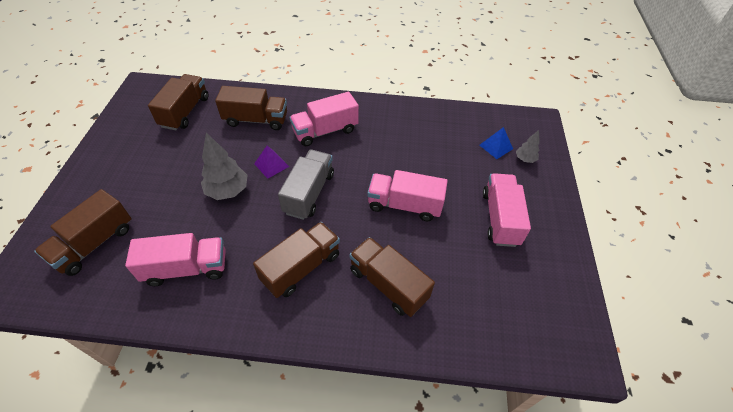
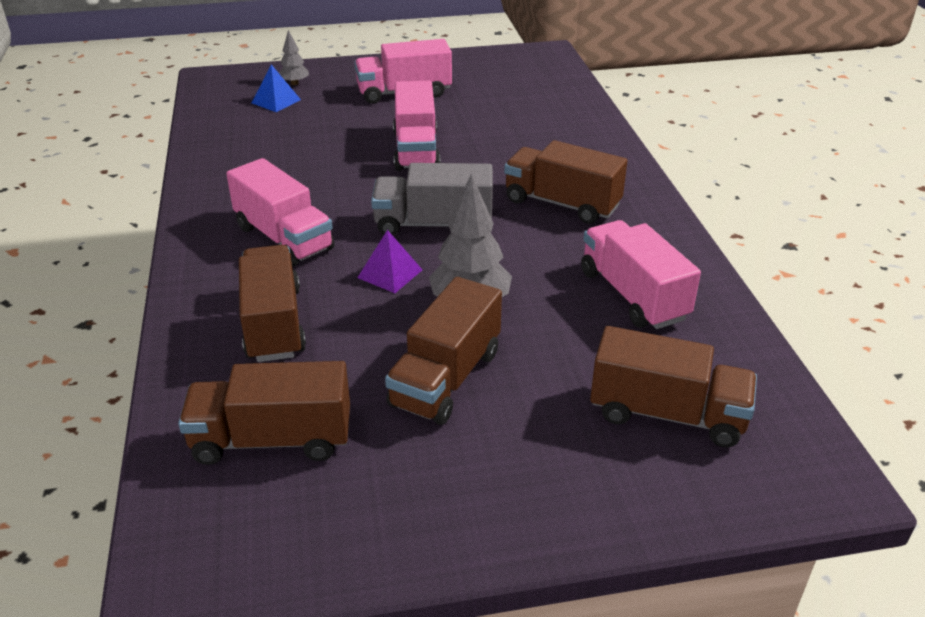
camera: 105 degrees left, 15 degrees down
brown truck [349,237,435,317] -> brown truck moved to [385,277,502,425]

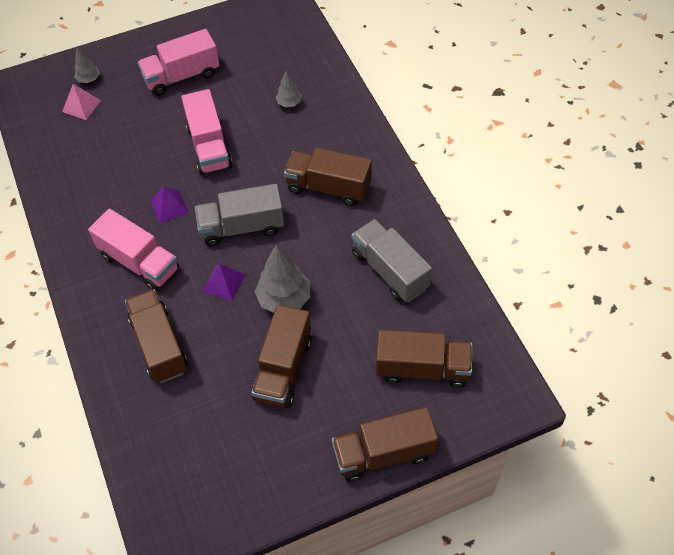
camera: 10 degrees left, 20 degrees up
brown truck [178,361,350,465] -> brown truck moved to [332,407,438,482]
blue pyramid [252,65,301,112] -> pink pyramid [62,84,101,120]
pink truck [581,220,701,329] -> grey truck [351,219,432,302]
none -> purple pyramid [151,186,189,224]
none -> grey tree [276,70,302,107]

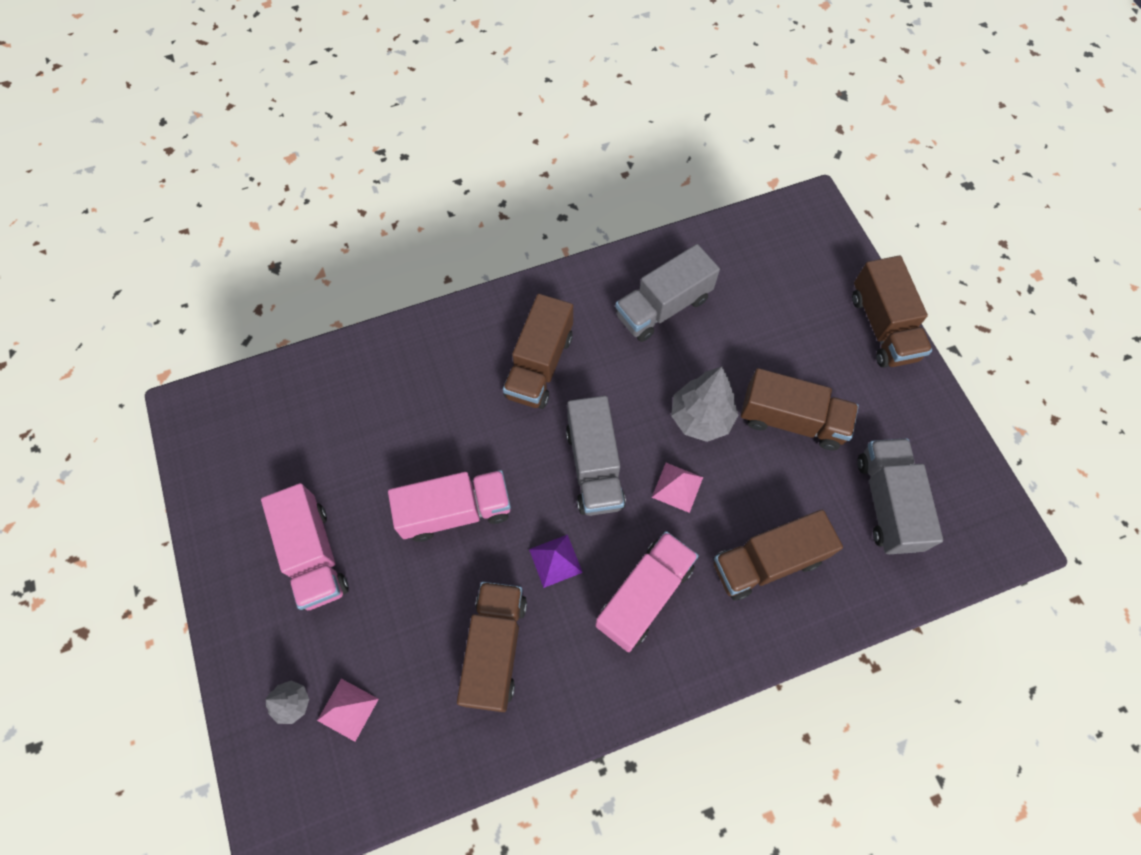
camera: 90 degrees left, 10 degrees up
purple pyramid [203,264,245,301] -> pink pyramid [652,463,703,513]
grey tree [276,70,302,107] -> none
brown truck [376,329,472,388] -> brown truck moved to [457,582,527,712]
none -> grey truck [857,438,943,554]

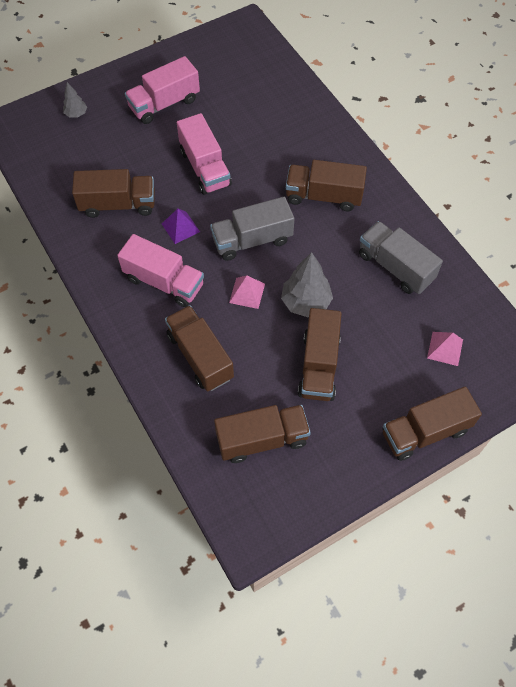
camera: 80 degrees right, 5 degrees down
pink pyramid [317,679,379,742] -> pink pyramid moved to [427,332,463,366]
grey truck [857,438,943,554] -> brown truck [214,405,311,463]

